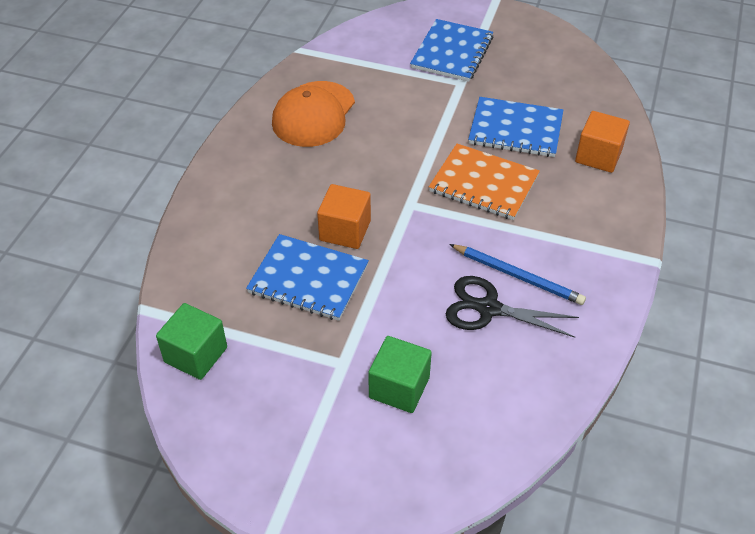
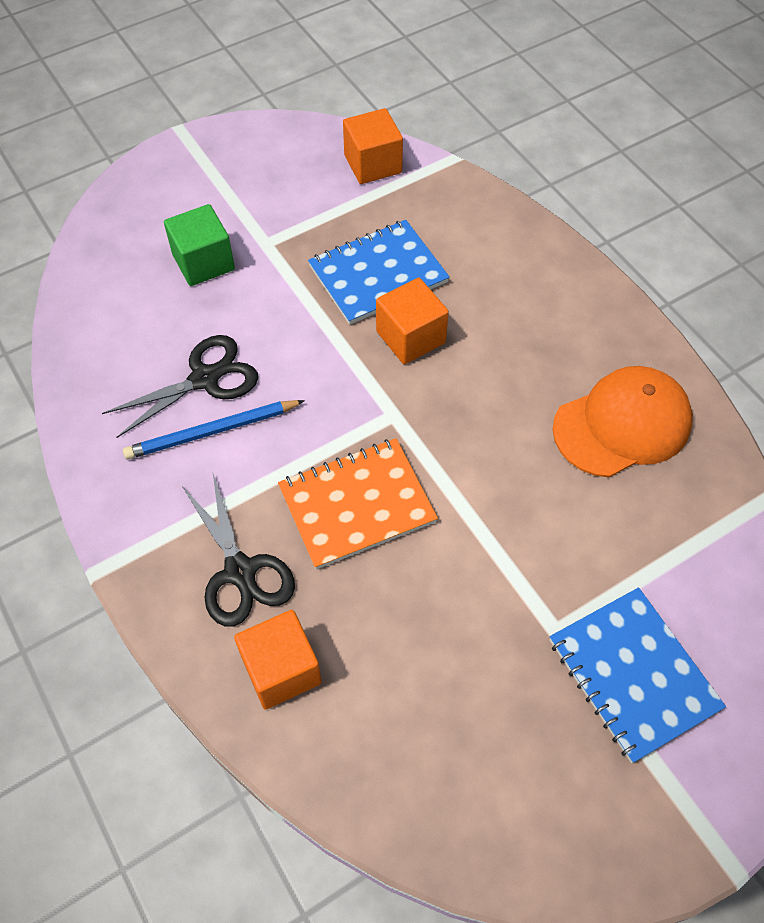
camera: 130 degrees right, 10 degrees up
green cube [156,303,227,380] -> orange cube [343,108,403,184]
orange cap [272,81,355,147] -> orange cap turned 90 degrees clockwise [552,366,693,478]
blue notebook [468,97,563,157] -> none
none -> black scissors [182,474,295,627]

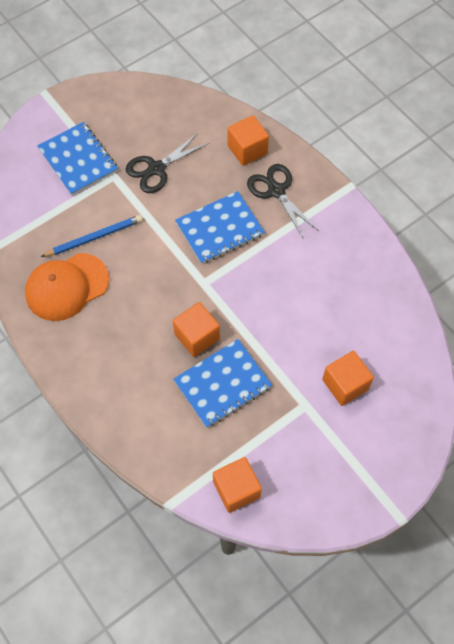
camera: 175 degrees right, 5 degrees up
black scissors [102,335,258,438] -> black scissors moved to [126,132,209,193]
blue pencil [123,400,305,459] -> blue pencil moved to [41,215,143,257]
green cube [164,204,235,286] -> orange cube [322,351,374,406]
orange notebook [278,438,438,569] -> blue notebook [175,191,265,264]

